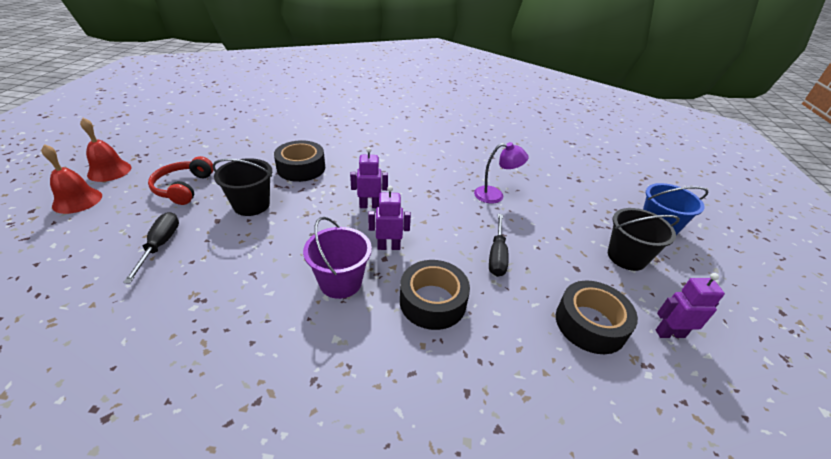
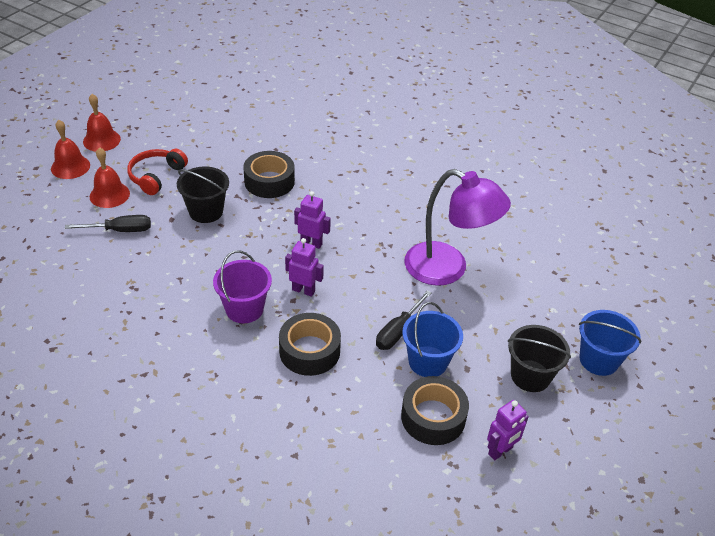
camera: 25 degrees right, 5 degrees up
black screwdriver [123,212,179,283] -> black screwdriver turned 60 degrees clockwise [65,215,151,232]
purple lamp [474,142,528,203] -> purple lamp [404,169,511,286], size x1.89
purple robot [656,273,725,338] -> purple robot turned 120 degrees clockwise [487,400,529,460]
none -> red bell [90,147,130,208]
none -> blue bucket [402,302,463,377]

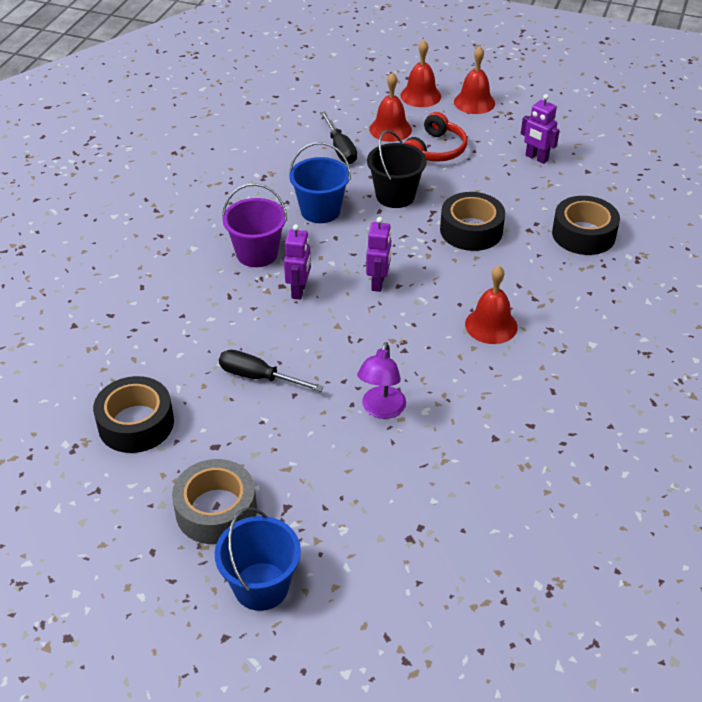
camera: 80 degrees right, 0 degrees up
red headphones [127,149,188,195] -> red headphones turned 105 degrees clockwise [403,112,467,162]
black tape [279,313,341,376] -> black tape moved to [552,196,620,255]
blue bucket [402,302,463,377] -> blue bucket moved to [289,142,351,223]
purple lamp [404,169,511,286] -> purple lamp [357,342,406,419], size x0.53
purple robot [487,400,529,460] -> purple robot moved to [521,94,560,164]
black bucket [508,325,571,392] -> grey tape [172,459,257,544]
none -> red bell [465,266,518,344]

